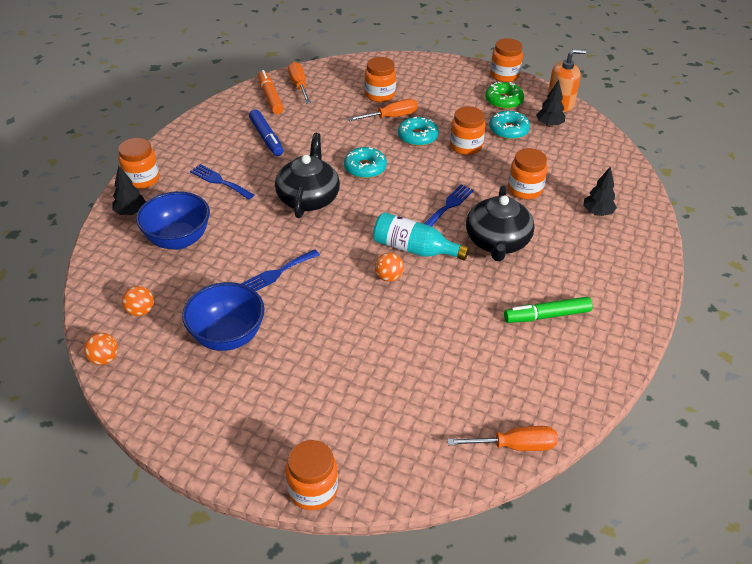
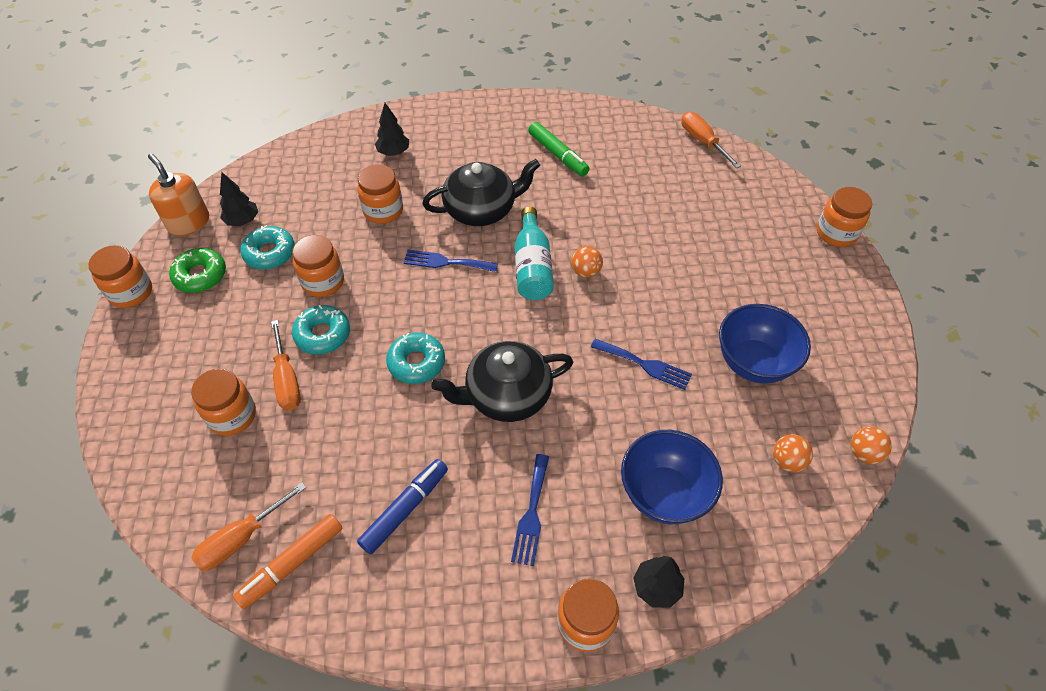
camera: 115 degrees left, 10 degrees up
orange screwdriver [348,99,418,121] -> orange screwdriver turned 150 degrees counterclockwise [271,320,301,410]

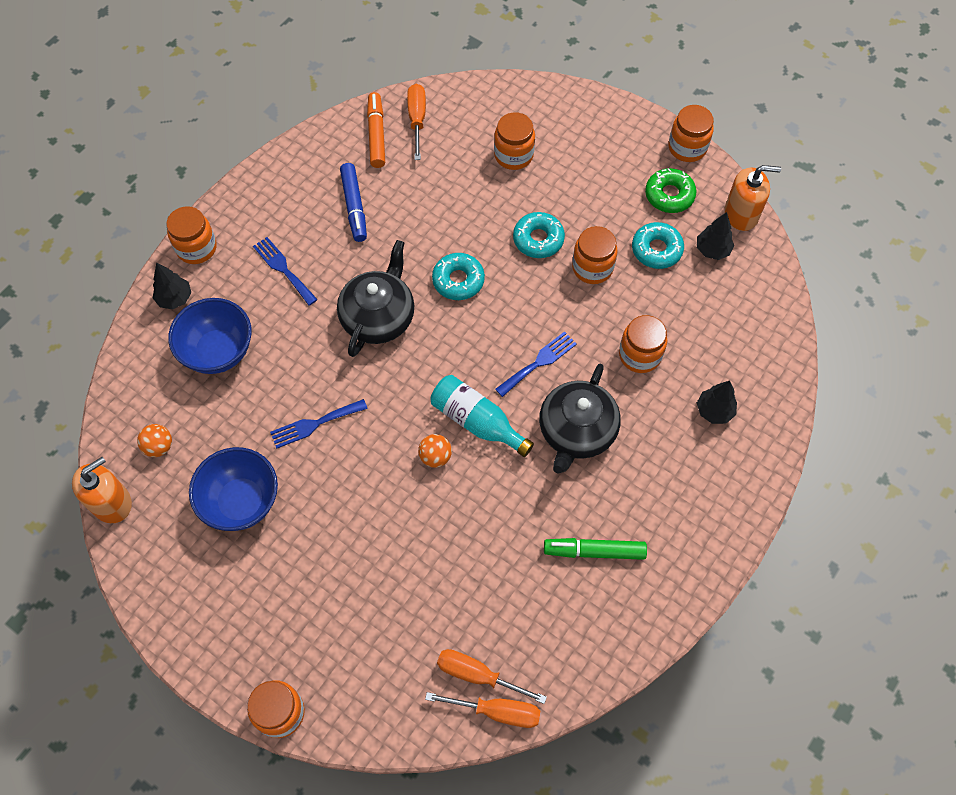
camera: 130 degrees right, 10 degrees up
orange screwdriver [271,320,301,410] -> orange screwdriver moved to [437,649,547,704]
orange ball [851,426,892,464] -> orange soap dispenser [72,457,132,523]

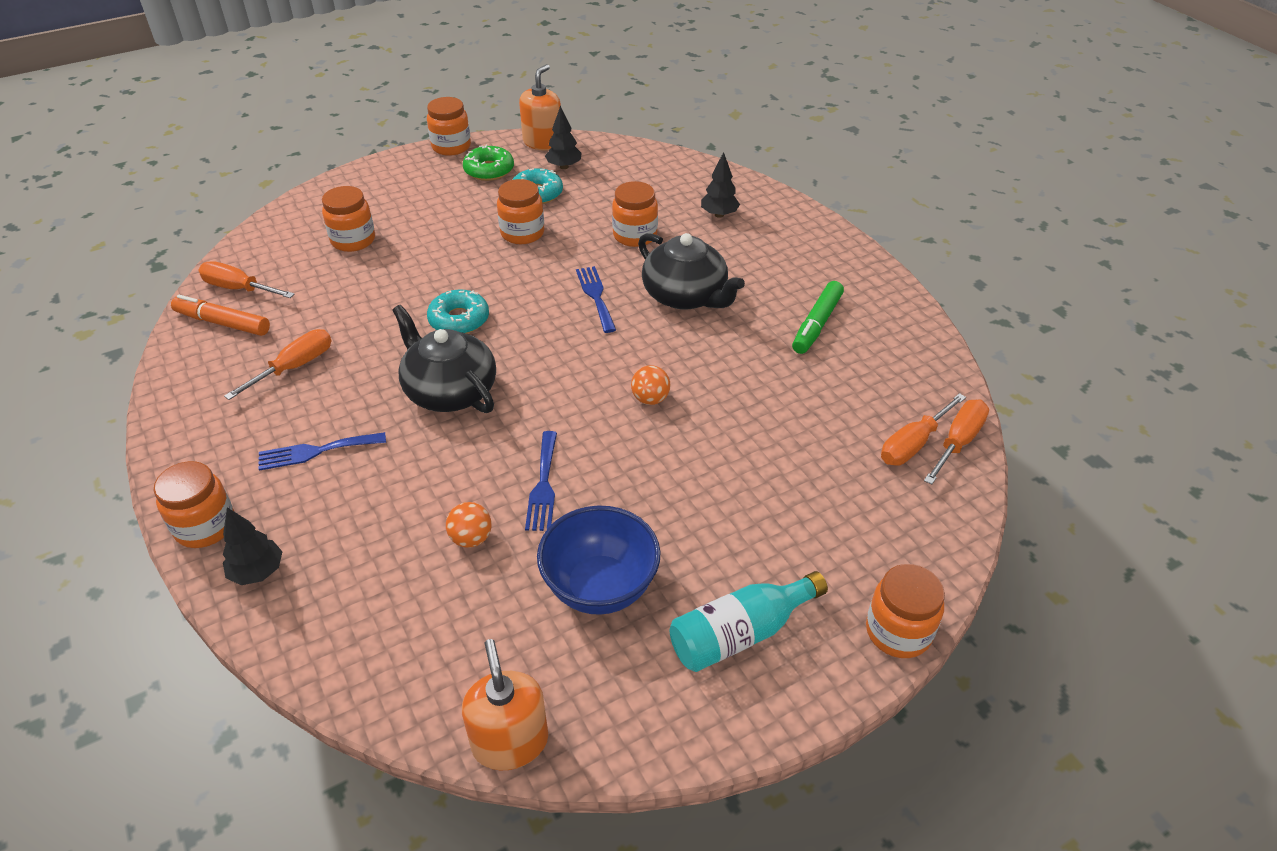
camera: 65 degrees left, 20 degrees down
orange ball [137,424,172,457] -> orange ball moved to [446,502,492,548]
blue bowl [168,298,252,374] -> none
blue marker [340,163,367,242] -> orange screwdriver [224,329,331,400]
turquoise bottle [430,375,534,457] -> turquoise bottle moved to [670,571,828,672]
turquoise donut [513,212,565,258] -> none

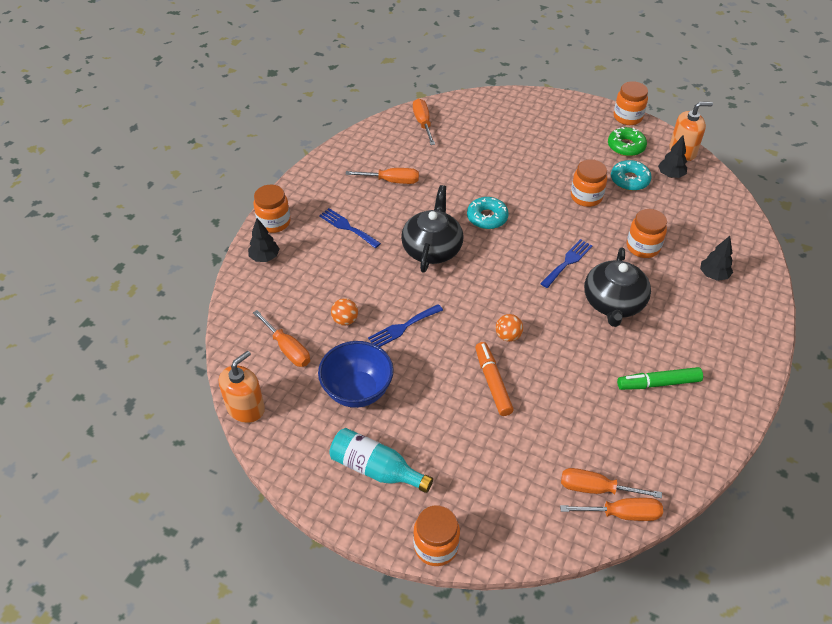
camera: 55 degrees right, 5 degrees up
orange marker [171,295,270,336] -> orange marker moved to [475,342,514,416]
orange jar [322,186,375,252] -> none
none -> orange screwdriver [253,310,310,367]

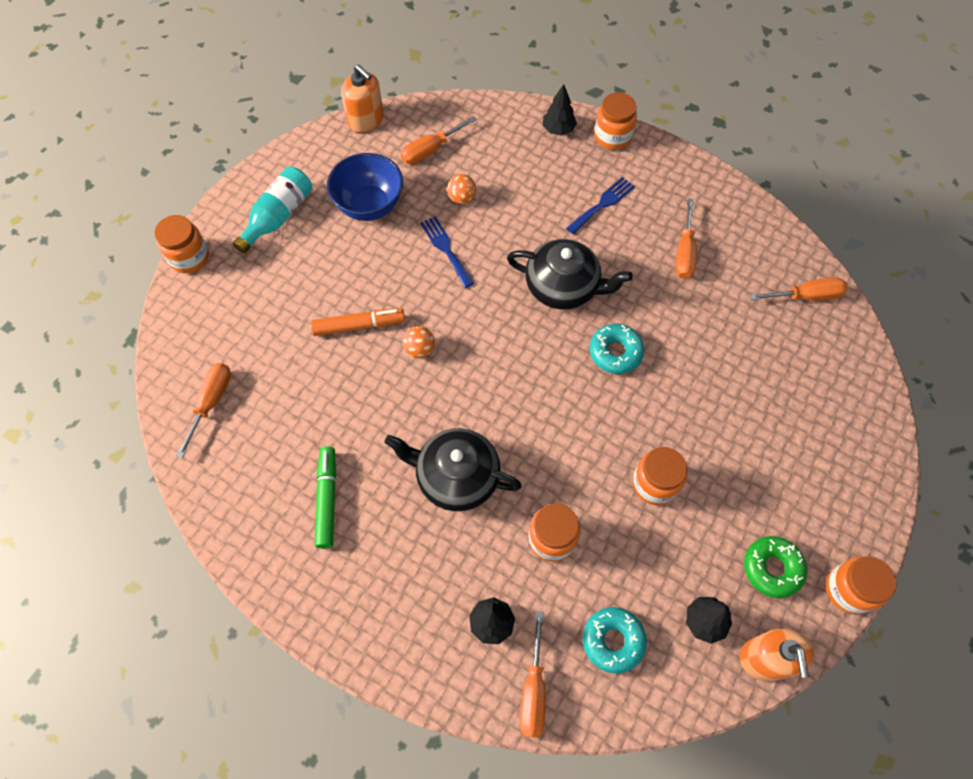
camera: 95 degrees right, 15 degrees up
blue fork [540,239,592,288] -> none
orange screwdriver [560,498,663,521] -> orange screwdriver moved to [520,611,546,738]
turquoise donut [611,160,652,191] -> turquoise donut moved to [583,607,647,674]

